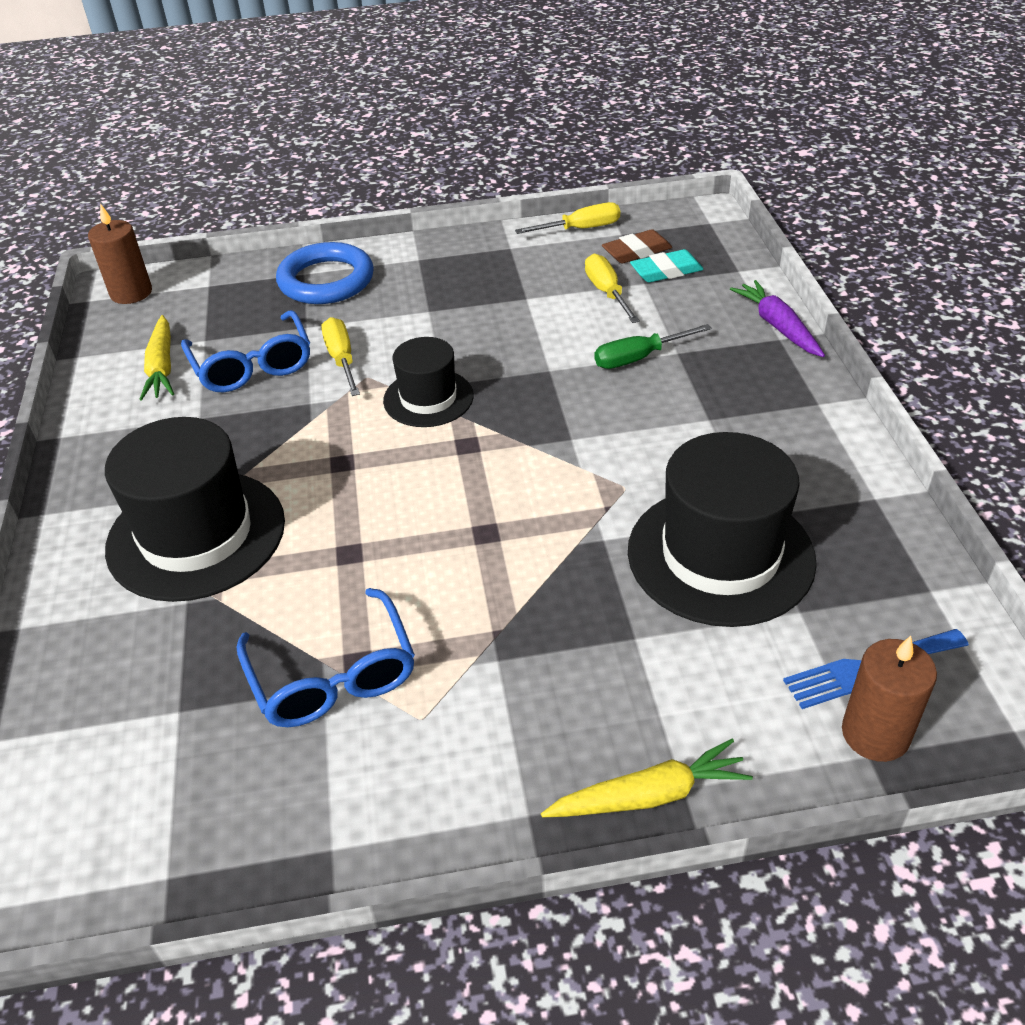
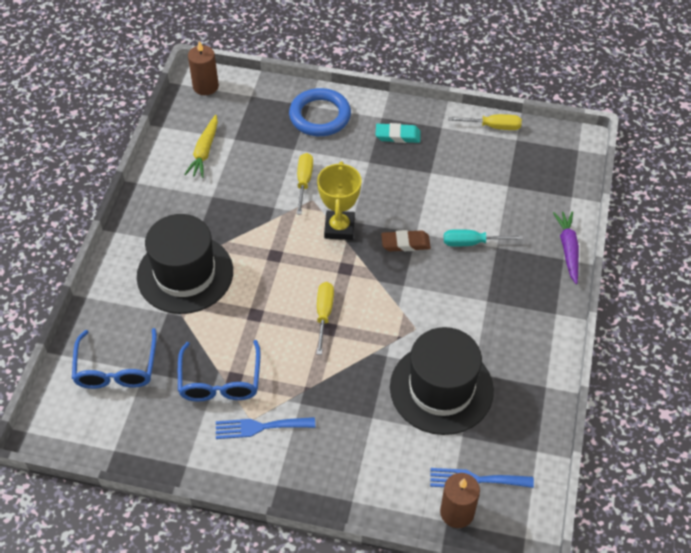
camera: 20 degrees right, 10 degrees up
blue glasses [181,310,310,393] -> blue glasses moved to [72,328,157,389]
black hat [383,337,474,427] -> yellow trophy [317,161,362,240]
yellow carrot [541,739,753,817] -> none
yellow screwdriver [585,254,640,323] -> yellow screwdriver moved to [316,282,334,355]
green screwdriver [594,324,712,369] -> turquoise screwdriver [444,229,523,247]
brown eraser [602,229,672,264] -> brown eraser moved to [381,230,431,251]
turquoise eraser [630,249,704,283] -> turquoise eraser moved to [376,123,421,143]
none -> blue fork [216,417,315,439]

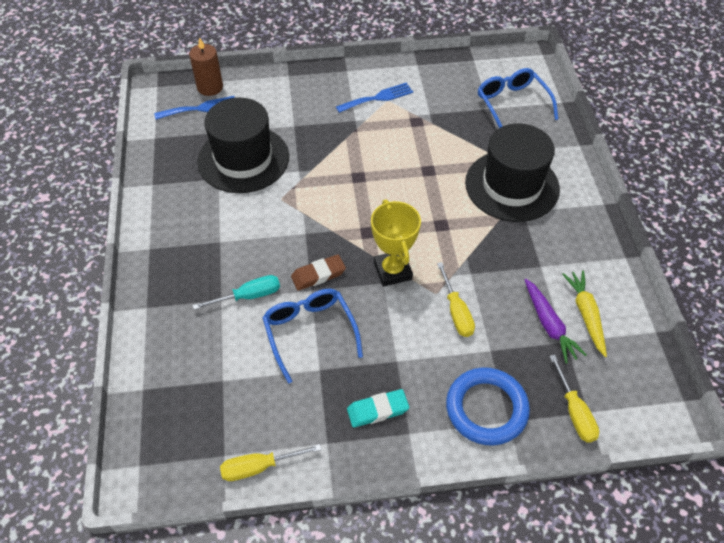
camera: 160 degrees right, 0 degrees up
blue glasses [178,340,261,402] -> blue glasses moved to [262,289,363,384]
brown candle [188,41,219,95] -> none
yellow screwdriver [316,282,334,355] -> yellow screwdriver moved to [550,355,599,443]
purple carrot [553,212,579,284] -> purple carrot moved to [525,279,587,363]

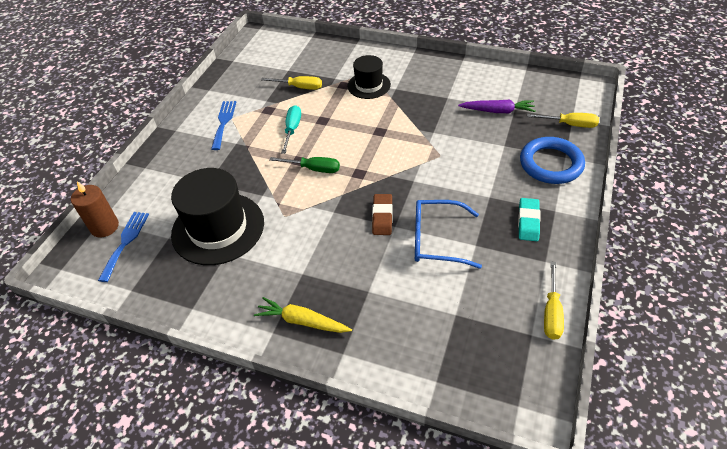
camera: 60 degrees left, 5 degrees down
turquoise screwdriver [193,275,280,310] -> turquoise screwdriver moved to [281,105,301,154]
yellow trophy [371,199,421,287] -> none
yellow screwdriver [437,262,475,337] -> yellow screwdriver moved to [261,76,322,90]
black hat [465,123,560,222] -> black hat [347,55,391,99], size x0.58
blue glasses [478,68,558,128] -> none
yellow carrot [562,270,607,357] -> yellow carrot moved to [254,297,352,333]
none -> green screwdriver [269,157,340,173]

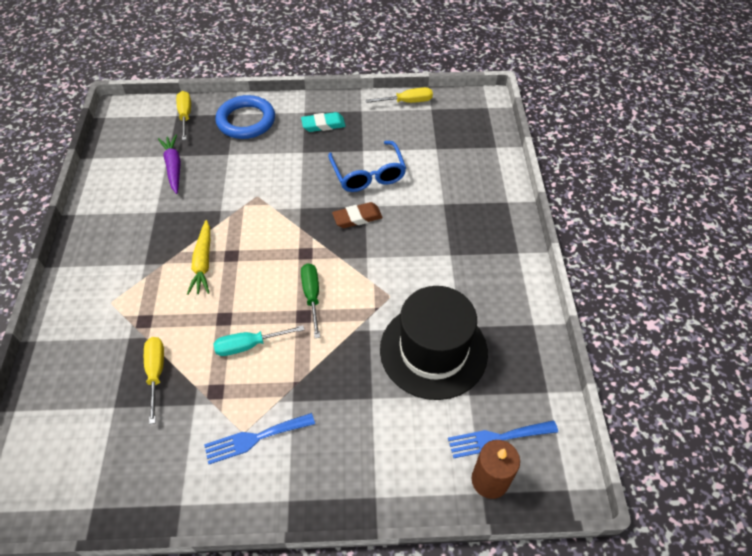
camera: 115 degrees left, 5 degrees up
yellow carrot [254,297,352,333] -> yellow carrot moved to [187,220,210,295]
black hat [347,55,391,99] -> none

